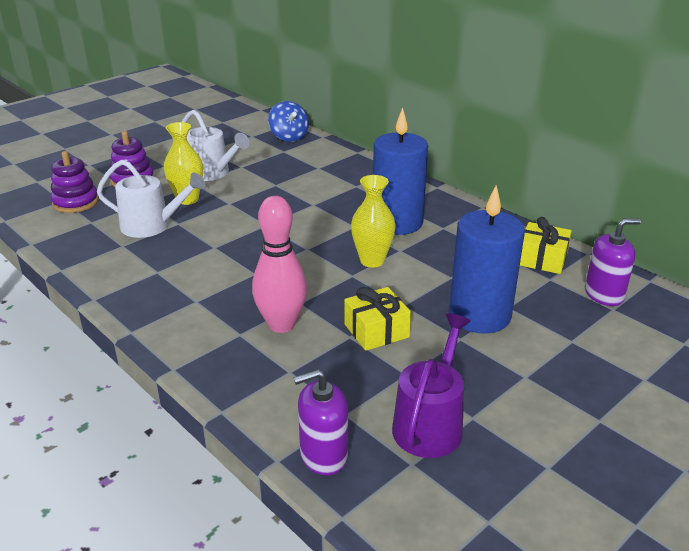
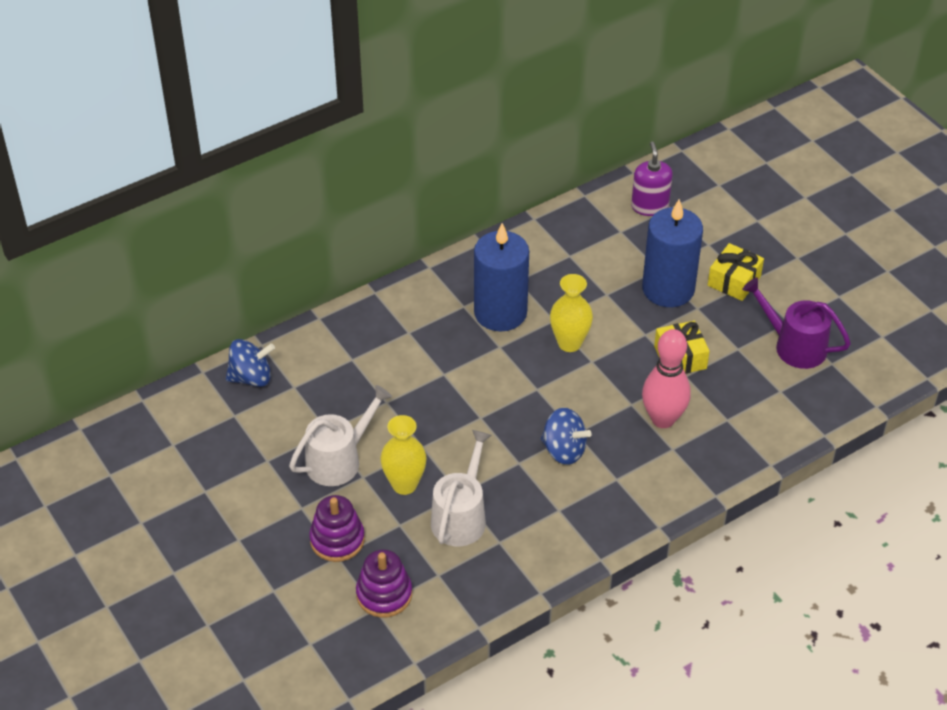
camera: 80 degrees left, 15 degrees up
purple soap dispenser [294,369,348,475] -> none
yellow gift [520,217,572,274] -> yellow gift moved to [708,243,764,301]
none -> blue spinning top [541,408,592,465]

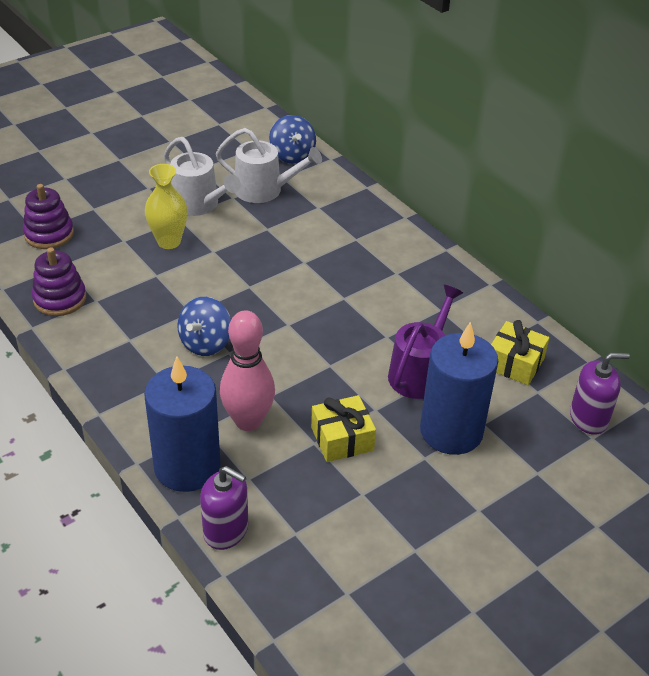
camera: 85 degrees right, 5 degrees down
purple stacking toy [309,495,365,562] -> purple stacking toy moved to [32,248,86,316]
white watering can [431,430,492,546] -> white watering can moved to [216,128,322,203]
blue candle [474,223,529,332] -> blue candle moved to [144,356,221,492]
yellow vase [550,274,593,352] -> none
yellow gift [708,243,764,301] -> yellow gift moved to [491,320,549,385]
purple watering can [742,278,851,369] -> purple watering can moved to [388,285,463,399]
none -> purple soap dispenser [200,466,248,550]

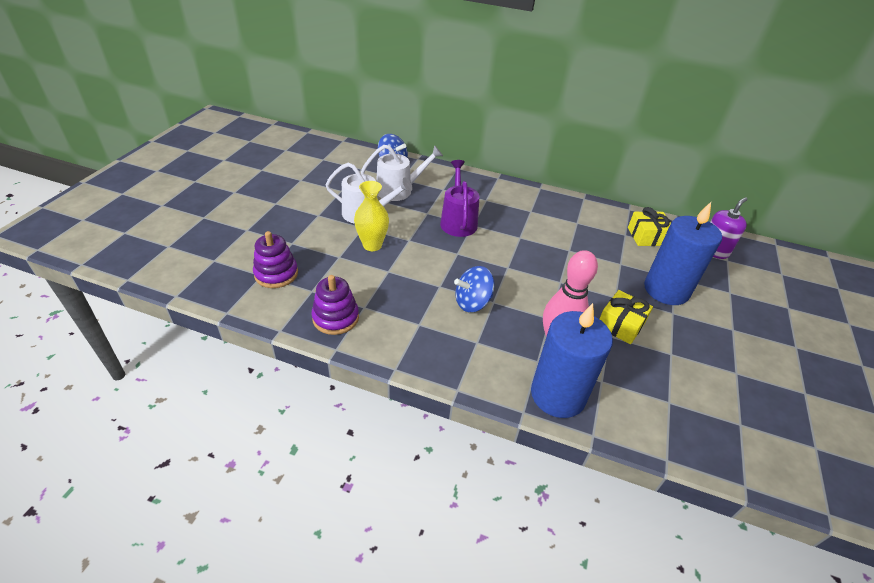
camera: 35 degrees left, 0 degrees up
blue spinning top [178,297,231,356] -> blue spinning top turned 75 degrees clockwise [454,266,495,312]
purple soap dispenser [200,466,248,550] -> none
purple watering can [388,285,463,399] -> purple watering can moved to [440,160,479,237]

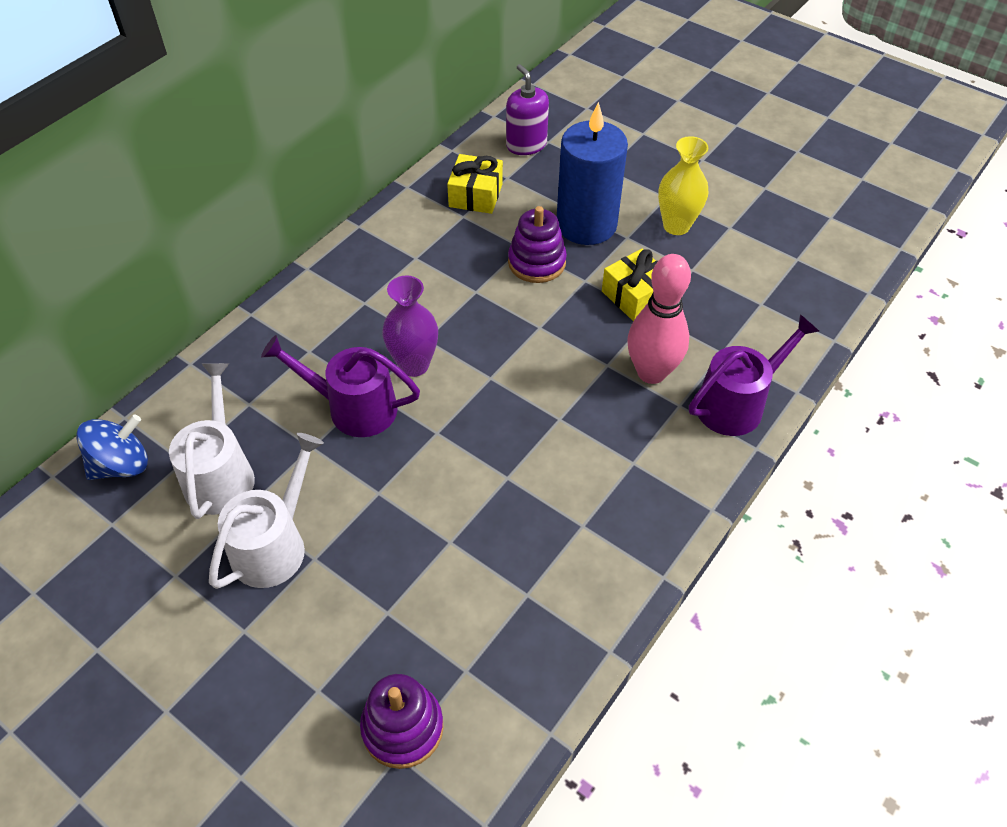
camera: 70 degrees left, 10 degrees up
purple stacking toy [311,275,359,335] -> purple stacking toy moved to [508,206,567,283]
yellow vase [354,181,389,251] -> yellow vase moved to [658,136,708,235]
blue spinning top [454,266,495,312] -> none
blue candle [531,303,613,418] -> purple watering can [689,314,819,436]
none -> purple vase [382,275,438,377]

